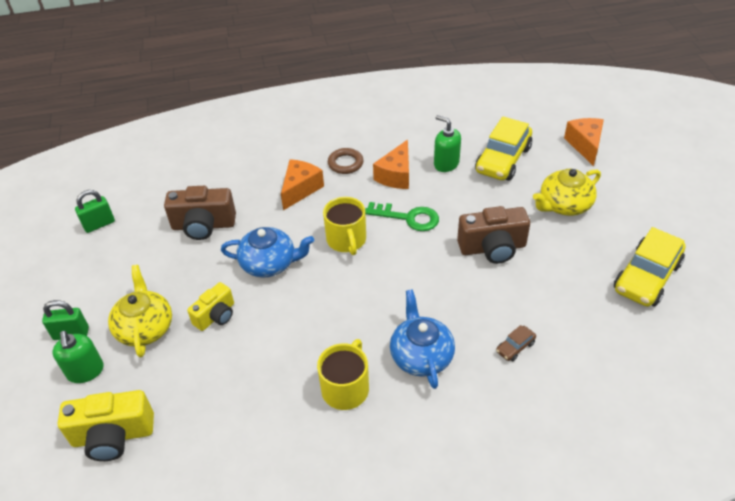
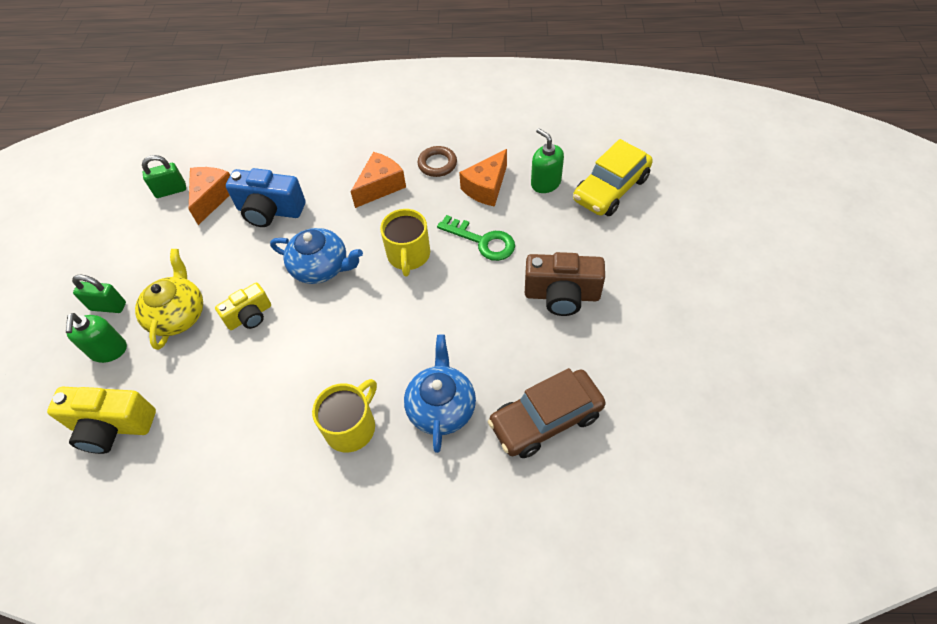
camera: 15 degrees right, 10 degrees up
brown camera [164,186,236,240] -> blue camera [226,168,305,227]
brown car [496,325,536,361] -> brown car [488,368,606,458], size x2.31
yellow teapot [533,169,601,216] -> none
orange cheese [564,118,604,166] -> orange cheese moved to [189,167,230,225]
yellow car [614,227,685,307] -> none

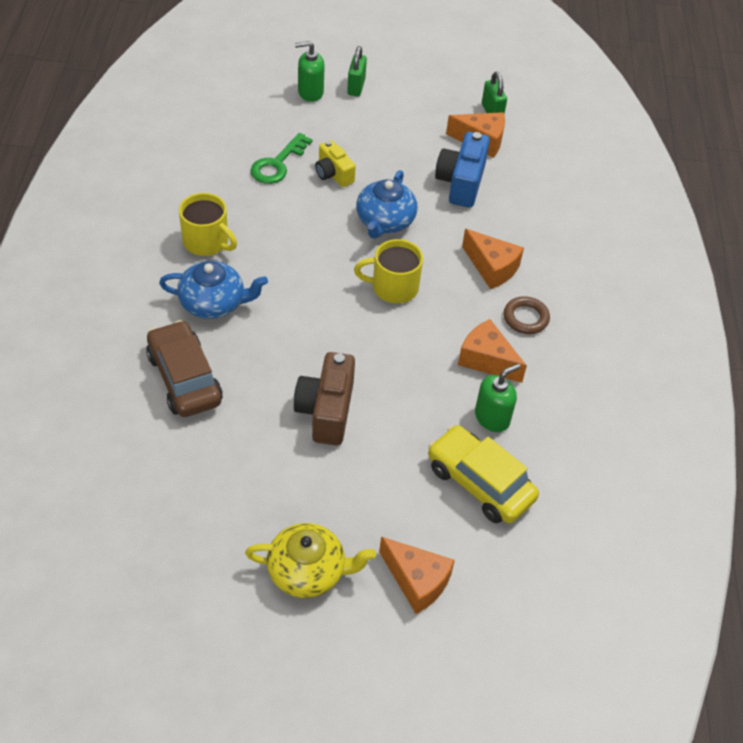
camera: 85 degrees right, 5 degrees down
yellow camera [47,387,156,454] -> none
yellow teapot [135,249,203,350] -> yellow teapot moved to [245,523,376,598]
green key [437,215,515,261] -> green key moved to [250,133,312,184]
none -> orange cheese [379,537,455,614]

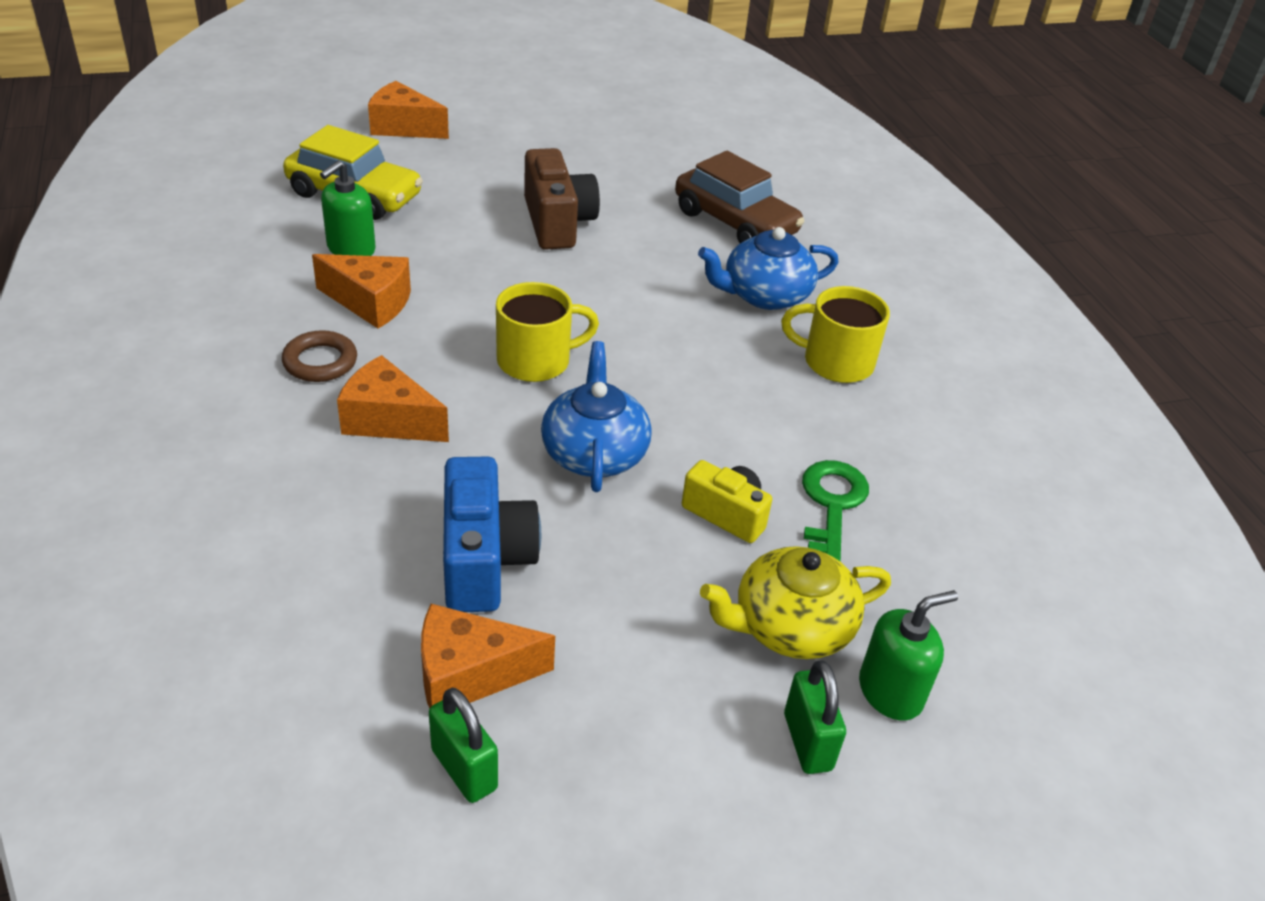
camera: 160 degrees right, 10 degrees down
yellow teapot [245,523,376,598] -> yellow teapot moved to [700,546,891,659]

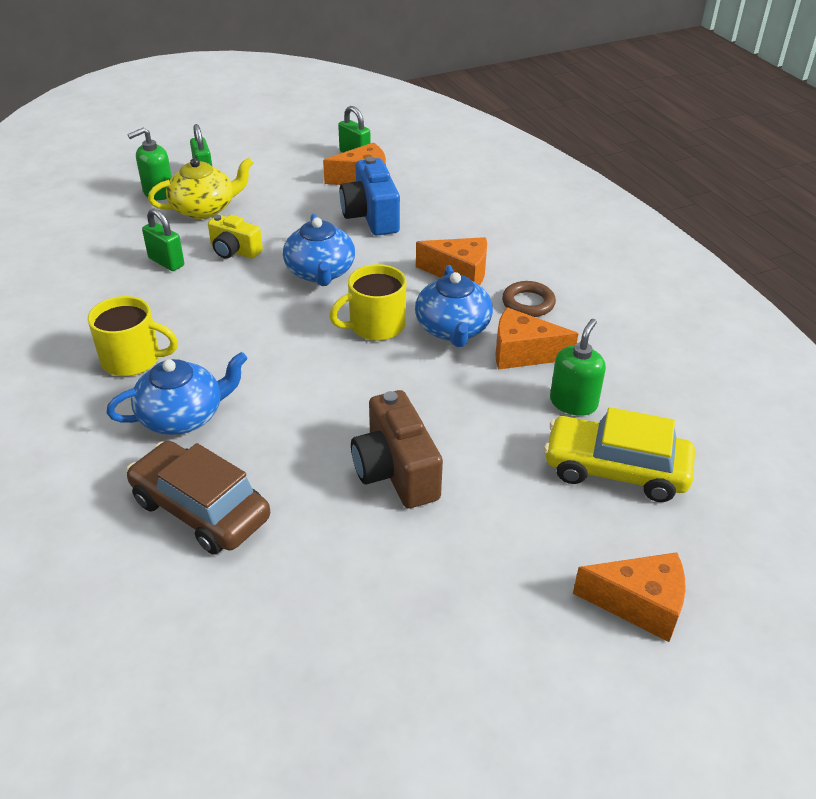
camera: 175 degrees right, 0 degrees up
green key [802,460,869,562] -> green padlock [142,208,184,271]
none -> blue teapot [415,265,493,347]

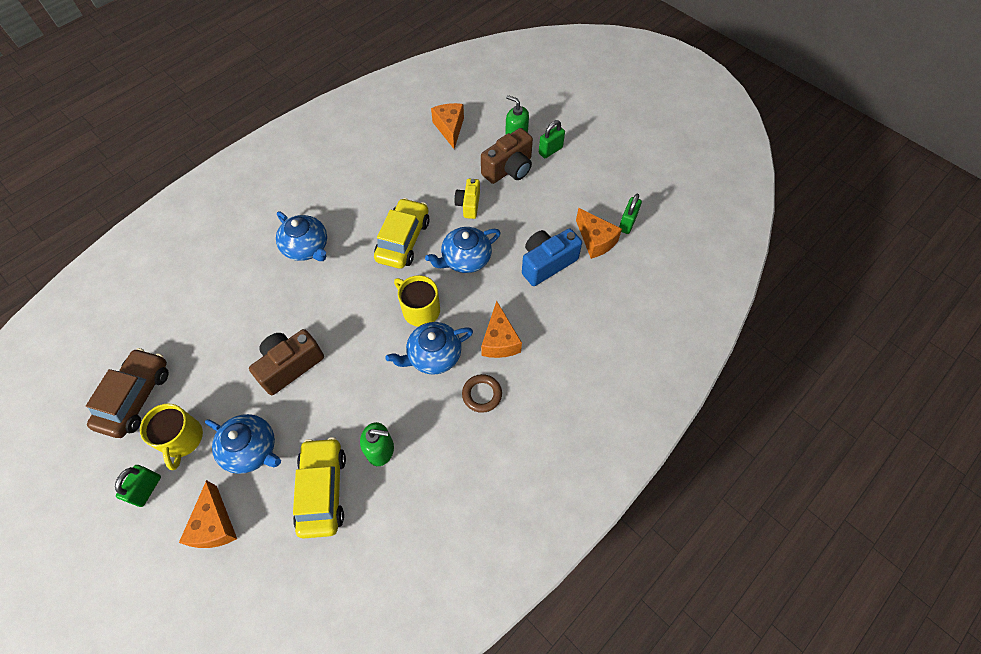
camera: 70 degrees right, 20 degrees up
yellow mug [87,296,178,376] -> yellow mug moved to [140,403,203,470]
brown car [126,441,270,554] -> brown car moved to [86,348,169,438]
green padlock [142,208,184,271] -> green padlock moved to [115,465,161,507]
yellow teapot [148,157,253,219] -> brown camera [481,128,533,184]
orange cheese [495,307,578,370] -> orange cheese moved to [431,103,464,149]
none -> blue teapot [205,414,281,474]
none -> yellow car [374,198,429,269]

